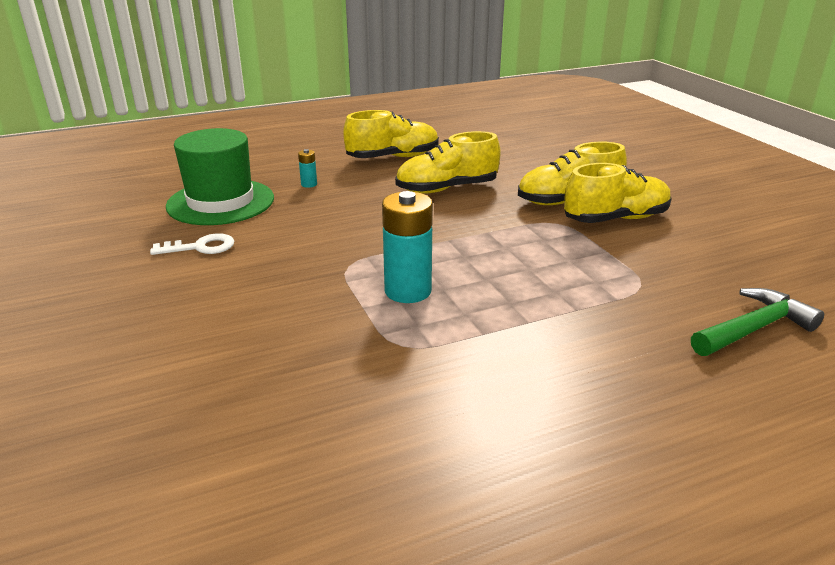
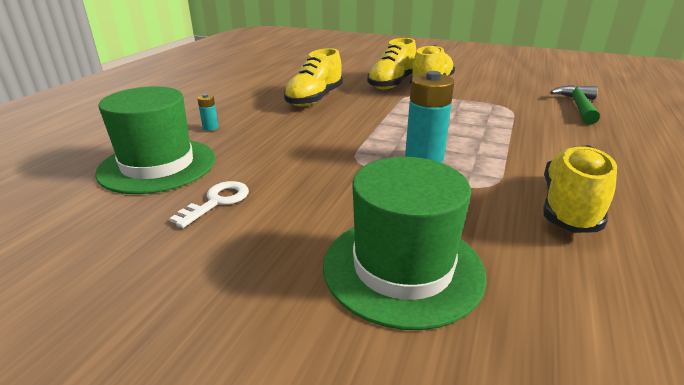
camera: 45 degrees left, 0 degrees up
yellow shoe [343,110,439,158] -> yellow shoe moved to [543,145,617,233]
none -> green hat [323,157,487,330]

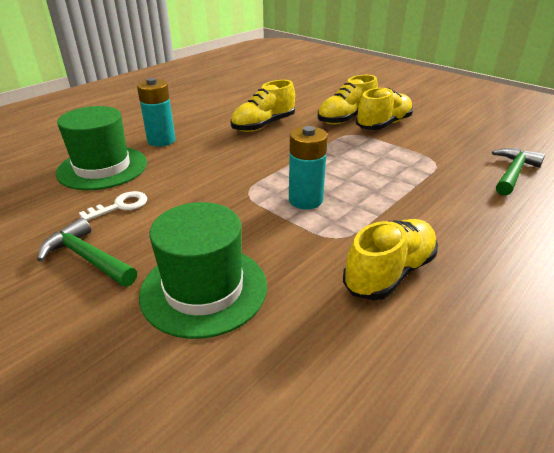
camera: 20 degrees right, 5 degrees up
turquoise battery [197,94,218,131] -> turquoise battery [137,78,176,147], size x2.18
none -> green hammer [37,218,137,287]

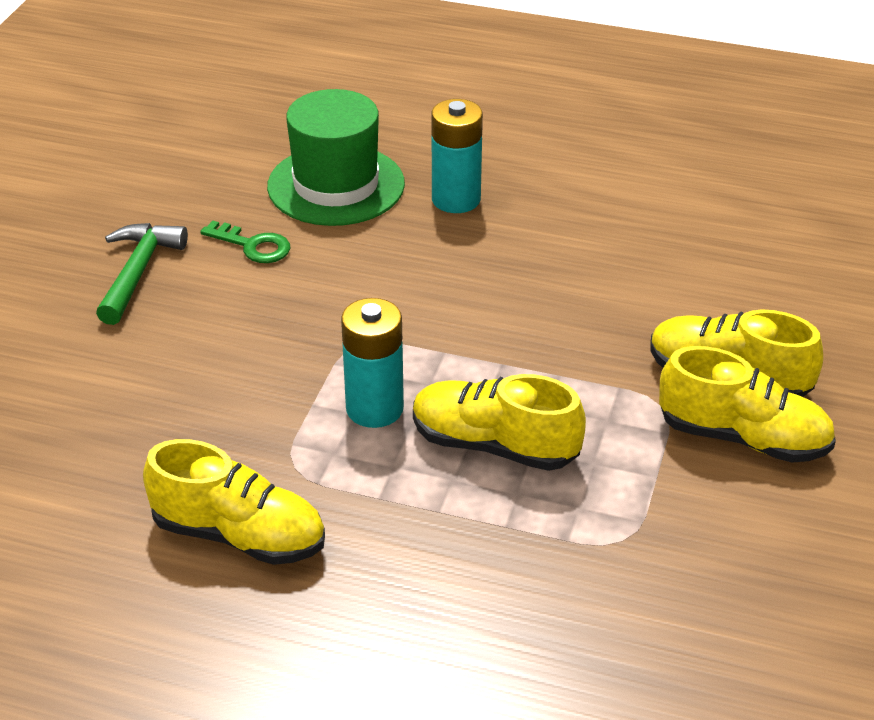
camera: 65 degrees right, 5 degrees up
white key [79,191,147,221] -> green key [200,221,291,263]
green hat [139,202,267,339] -> none
yellow shoe [231,80,295,132] -> yellow shoe moved to [413,374,586,471]
green hammer [492,148,545,196] -> none

